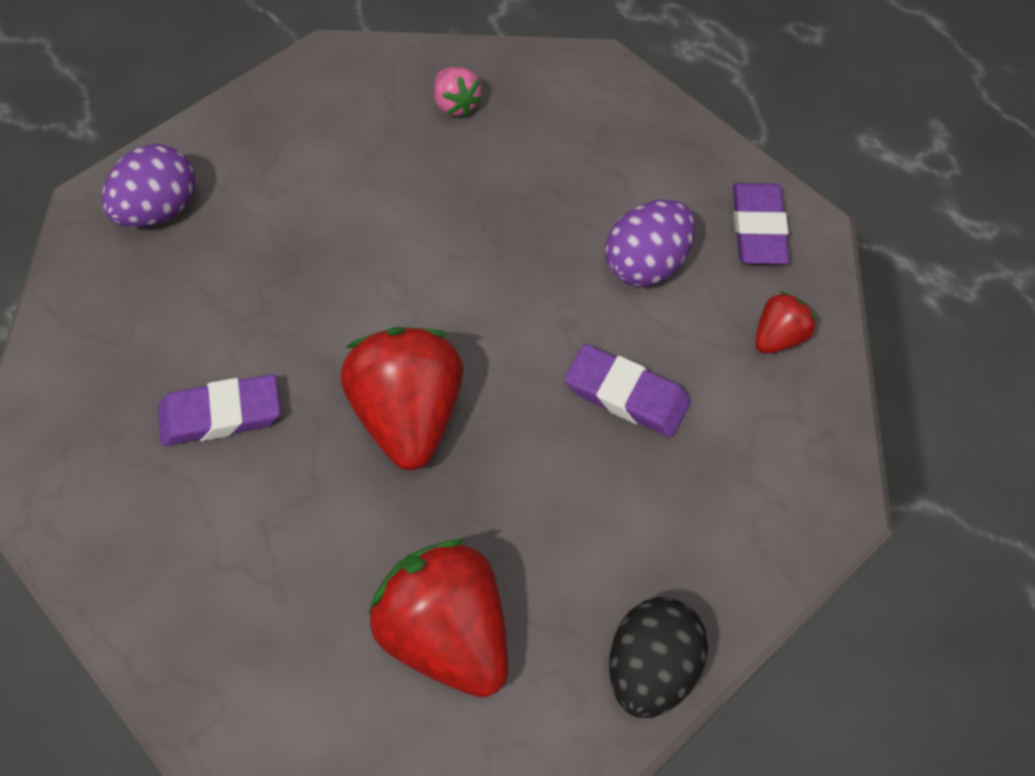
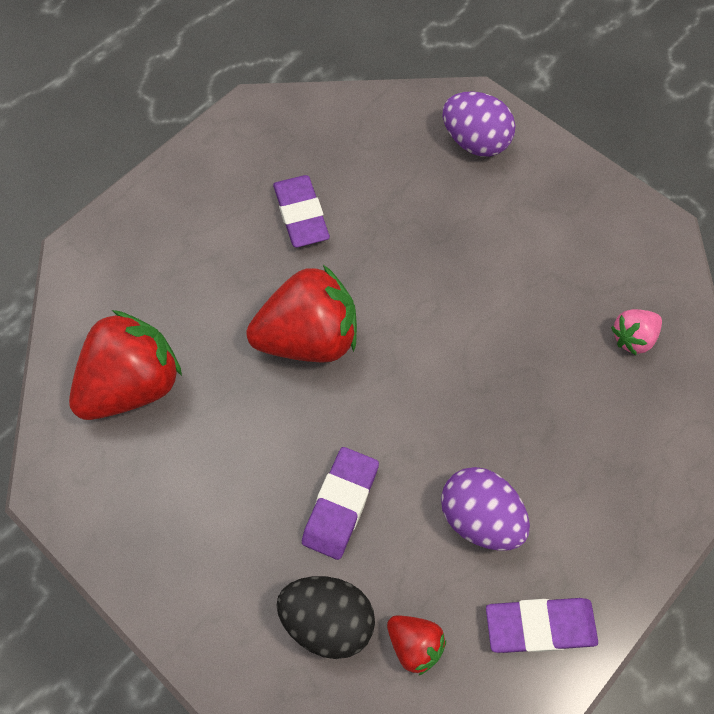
camera: 85 degrees right, 5 degrees up
black egg [609,597,708,718] -> black egg moved to [276,576,375,659]

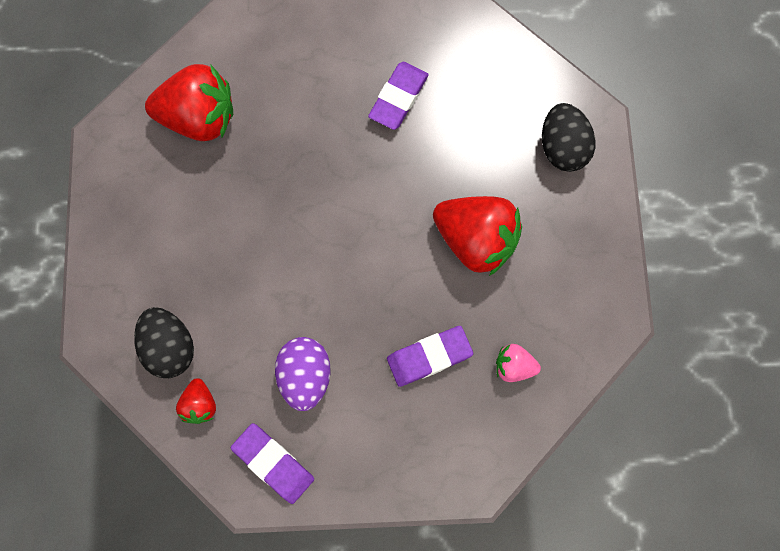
camera: 45 degrees right, 10 degrees up
red strawberry [246,265,357,362] -> red strawberry moved to [433,196,522,276]
purple eraser [302,447,379,560] -> purple eraser moved to [387,326,473,387]
purple egg [443,91,516,157] -> black egg [542,103,595,172]

